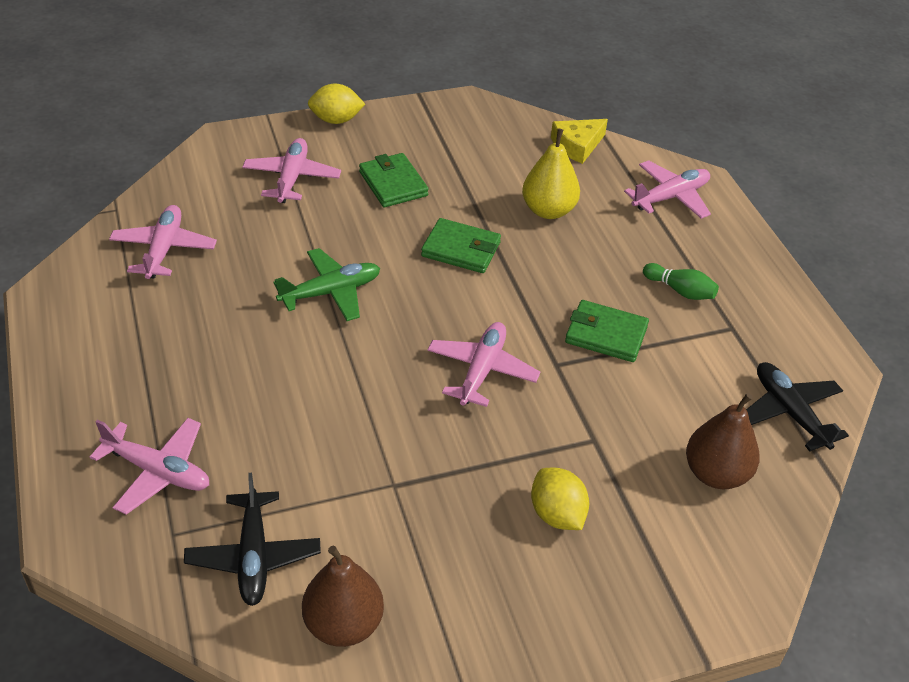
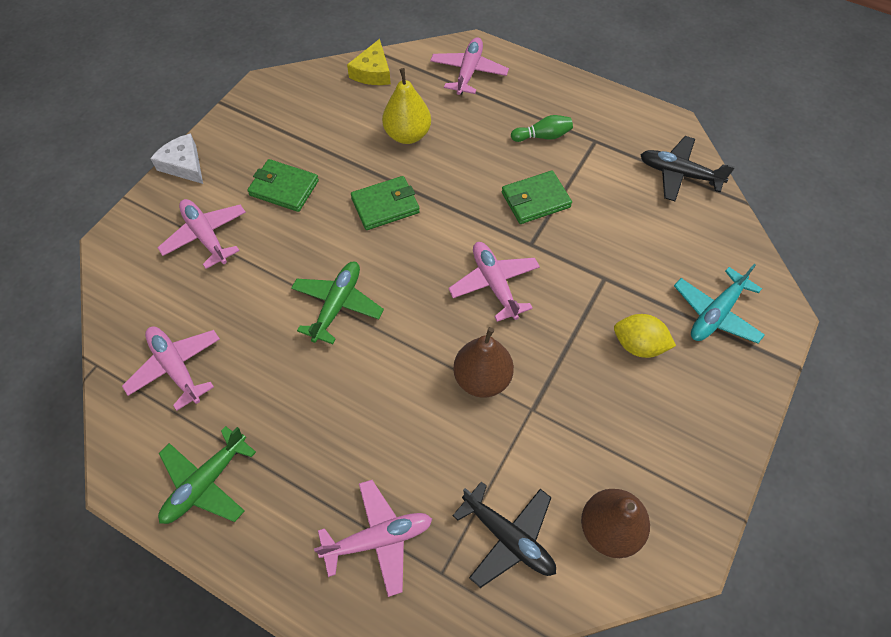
camera: 40 degrees left, 15 degrees up
yellow lemon [308,83,365,124] -> white cheese [150,133,203,184]
brown pear [686,393,760,489] -> brown pear moved to [453,327,514,398]
none -> green plane [158,426,256,524]
none -> turquoise plane [674,264,765,343]

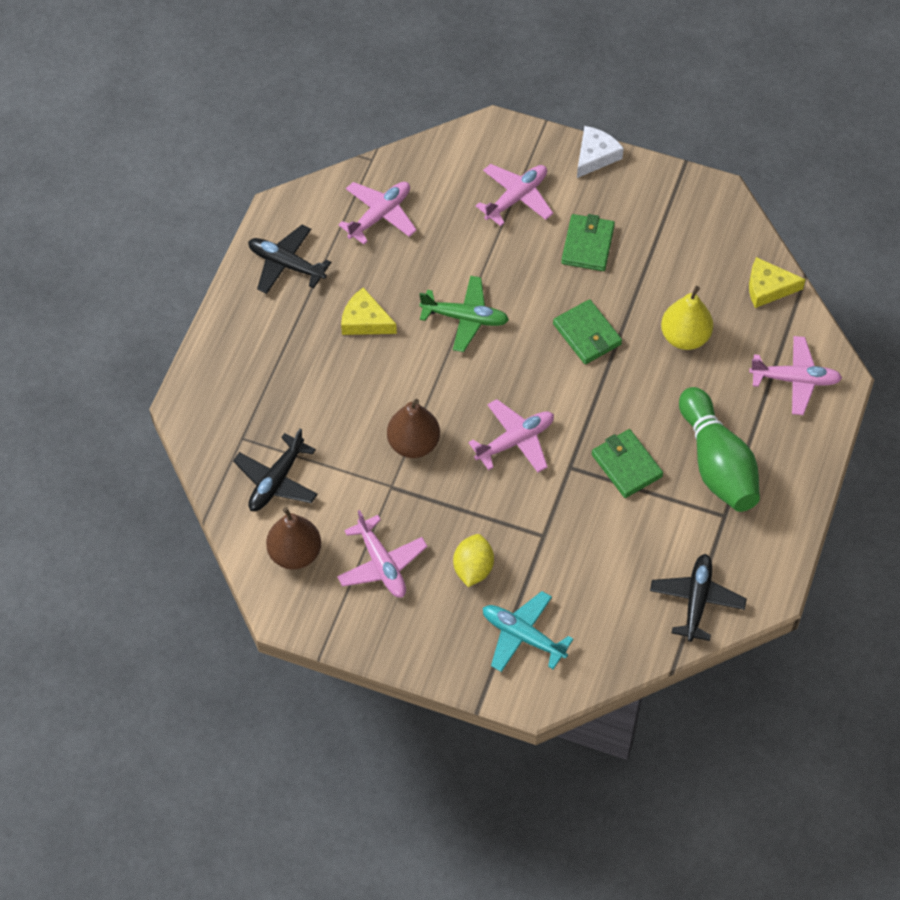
camera: 80 degrees right, 0 degrees up
green plane [158,426,256,524] -> black plane [248,225,331,294]
pink plane [314,480,432,597] -> pink plane moved to [337,510,428,598]
green bowling pin [511,115,573,142] -> green bowling pin [679,387,760,512], size x2.17
none -> yellow cheese [341,288,397,335]

